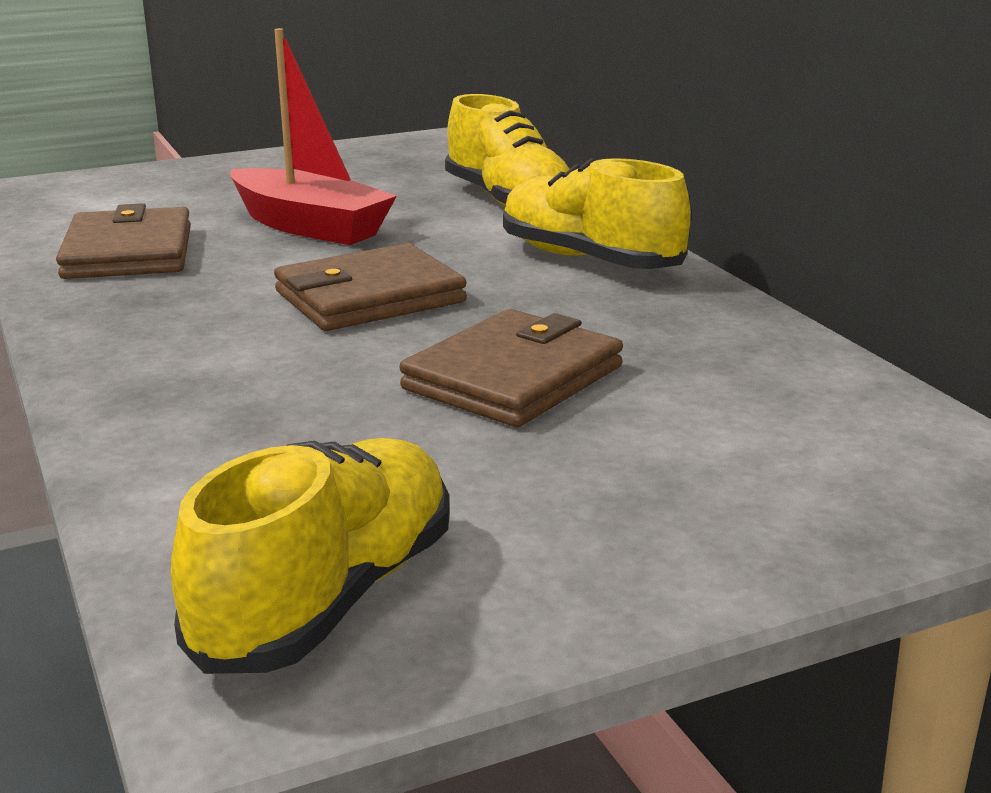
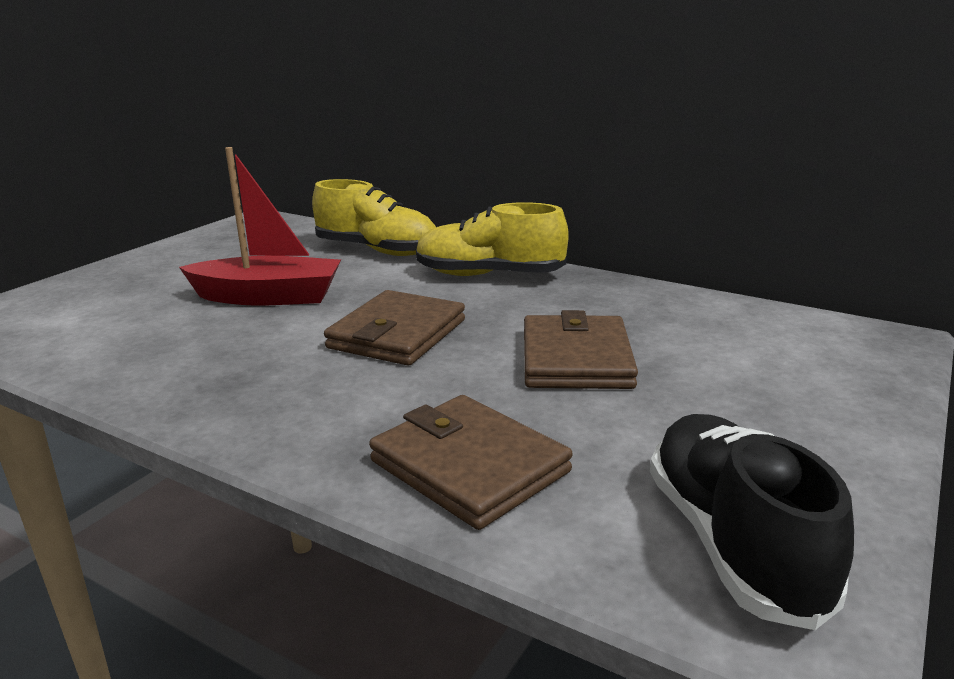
camera: 35 degrees left, 0 degrees up
brown wallet [56,203,191,279] -> brown wallet moved to [369,395,573,530]
yellow shoe [171,438,450,674] -> black shoe [650,414,854,630]

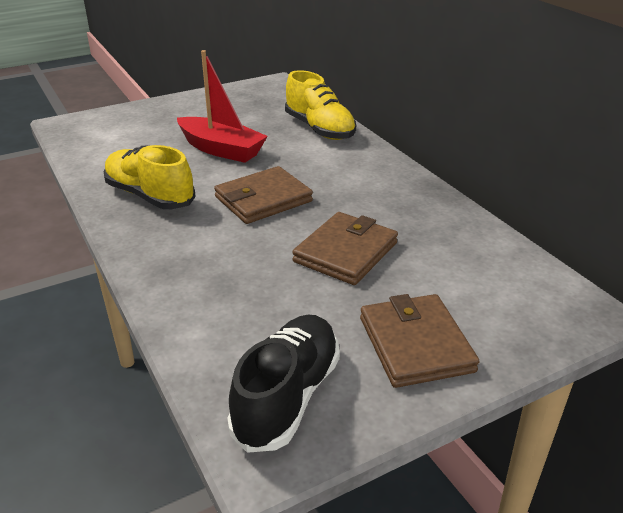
camera: 30 degrees right, 10 degrees up
brown wallet [369,395,573,530] -> brown wallet moved to [360,294,479,388]
yellow shoe [416,202,569,276] -> yellow shoe moved to [104,145,196,209]

